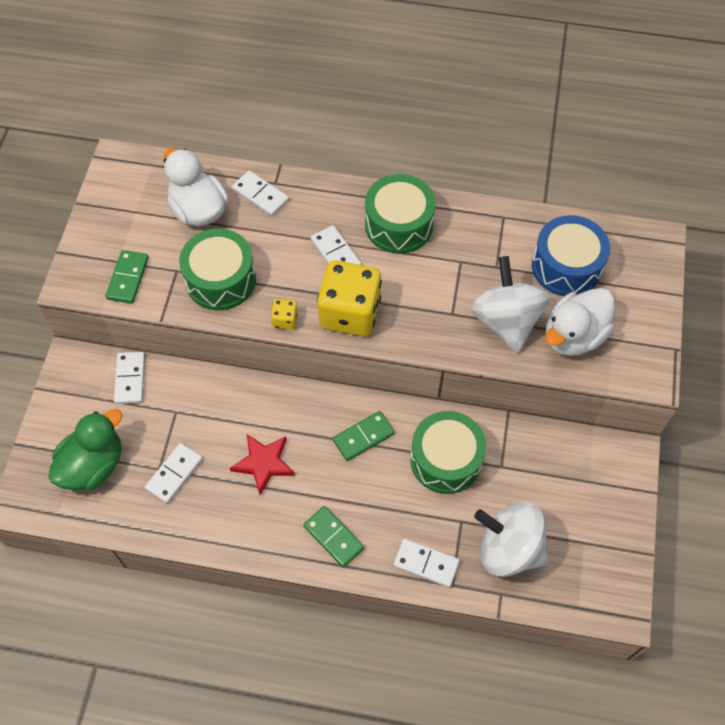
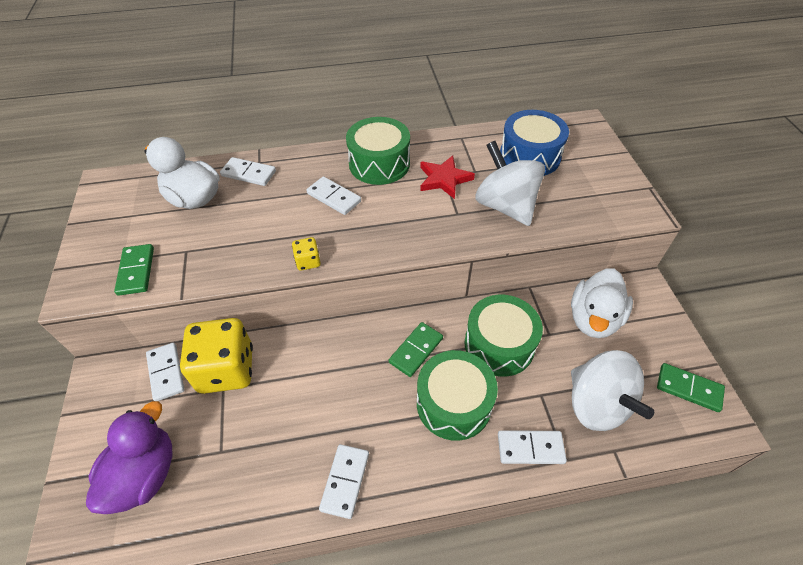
camera: 20 degrees left, 10 degrees down
green duck [48,409,122,491] -> purple duck [86,401,172,514]
white domino [145,443,203,504] -> white domino moved to [319,444,369,519]
green drum [179,229,256,310] -> green drum moved to [417,350,498,441]
red star [230,434,295,495] -> red star moved to [420,155,475,199]
green domino [303,506,364,567] -> green domino moved to [657,363,725,412]
yellow dice [317,260,382,336] -> yellow dice moved to [180,318,253,394]
white spinning top [474,502,549,577] -> white spinning top turned 120 degrees counterclockwise [571,350,654,431]
white duck [545,288,615,356] -> white duck moved to [571,268,633,338]

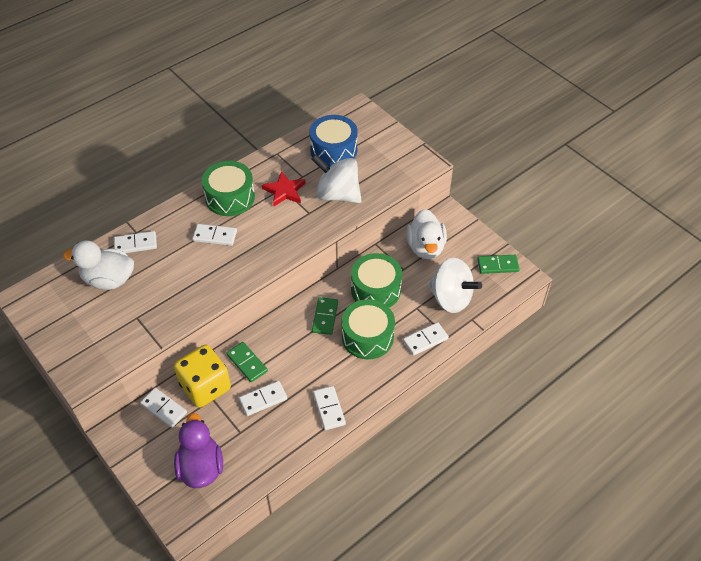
camera: 30 degrees left, 0 degrees up
green domino [114,244,154,296] -> green domino moved to [226,342,268,382]
yellow dice [292,237,321,271] -> none
none -> white domino [239,381,287,416]

